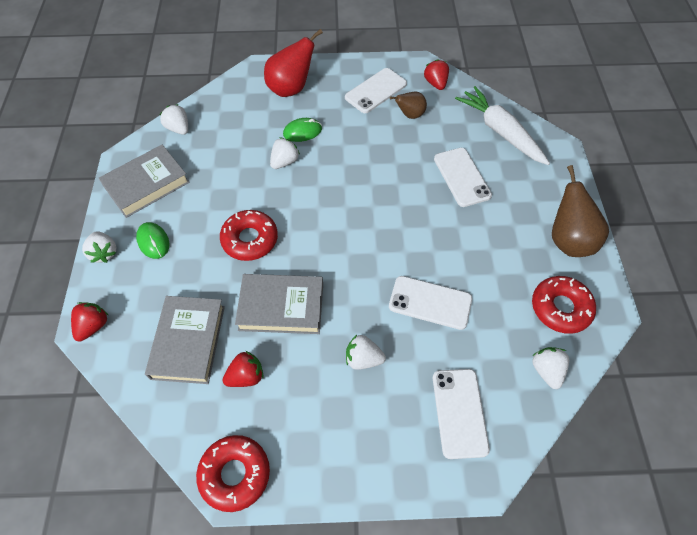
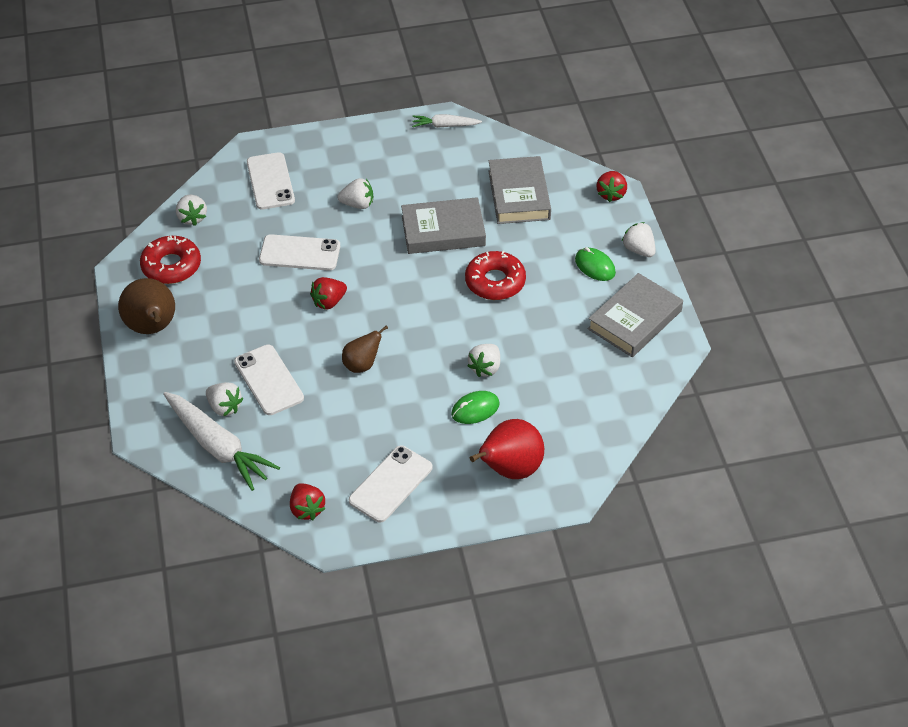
camera: 170 degrees right, 10 degrees down
white strawberry [160,104,188,135] -> white strawberry moved to [206,382,243,416]
red donut [196,435,270,512] -> white carrot [412,114,482,128]
red strawberry [223,351,264,387] -> red strawberry moved to [310,277,347,310]
brown pear [390,92,427,119] -> brown pear moved to [342,325,388,373]

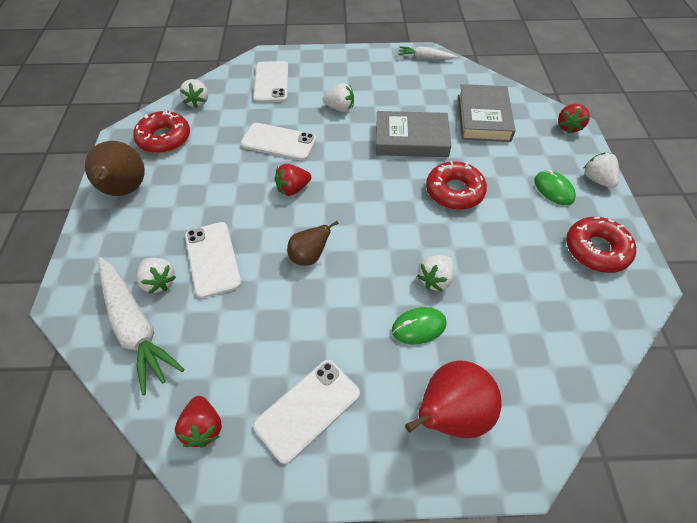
camera: 10 degrees right, 5 degrees up
grey book [588,273,683,357] -> red donut [566,217,636,273]

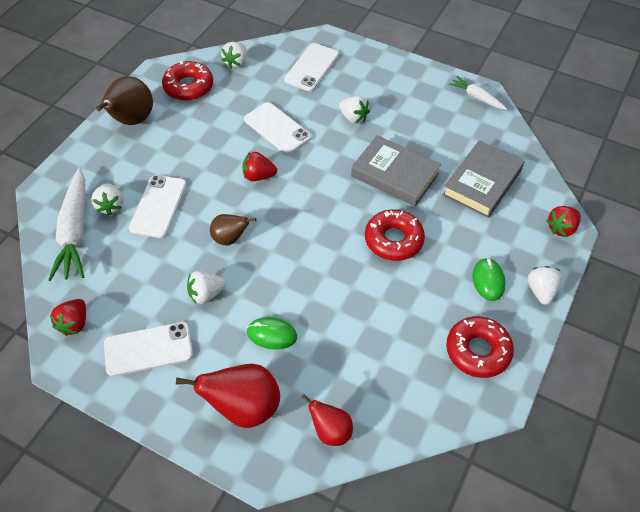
camera: 30 degrees right, 0 degrees up
white strawberry [417,255,454,291] -> white strawberry moved to [187,271,226,304]
none -> red pear [301,394,353,446]

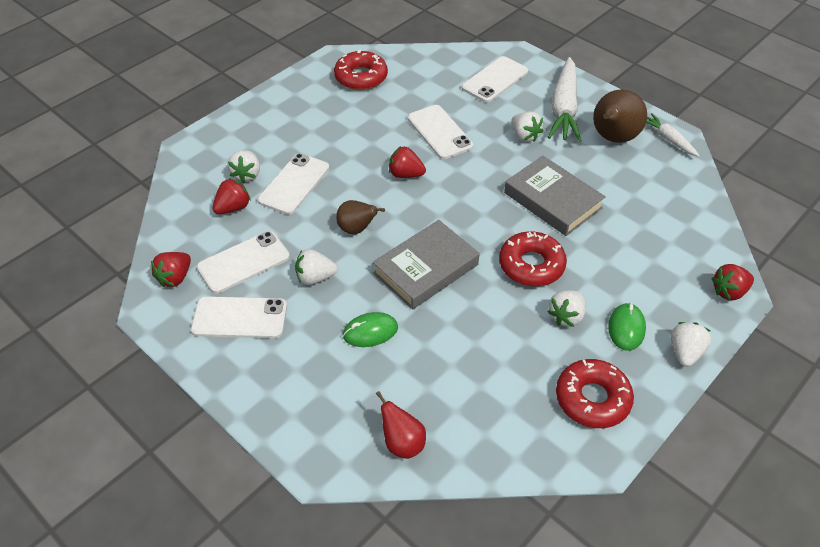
camera: 15 degrees right, 5 degrees down
white carrot [48,168,85,281] -> white carrot moved to [548,57,582,142]
brown pear [96,76,153,125] -> brown pear moved to [593,89,647,143]
red pear [176,364,280,428] -> none
white strawberry [221,42,247,68] -> white strawberry moved to [547,290,586,327]
green mouse [247,317,297,350] -> green mouse turned 45 degrees counterclockwise [343,312,398,347]
grey book [442,140,524,218] -> grey book moved to [373,220,479,310]
none -> white phone [197,231,290,293]
none -> red strawberry [213,178,251,214]

